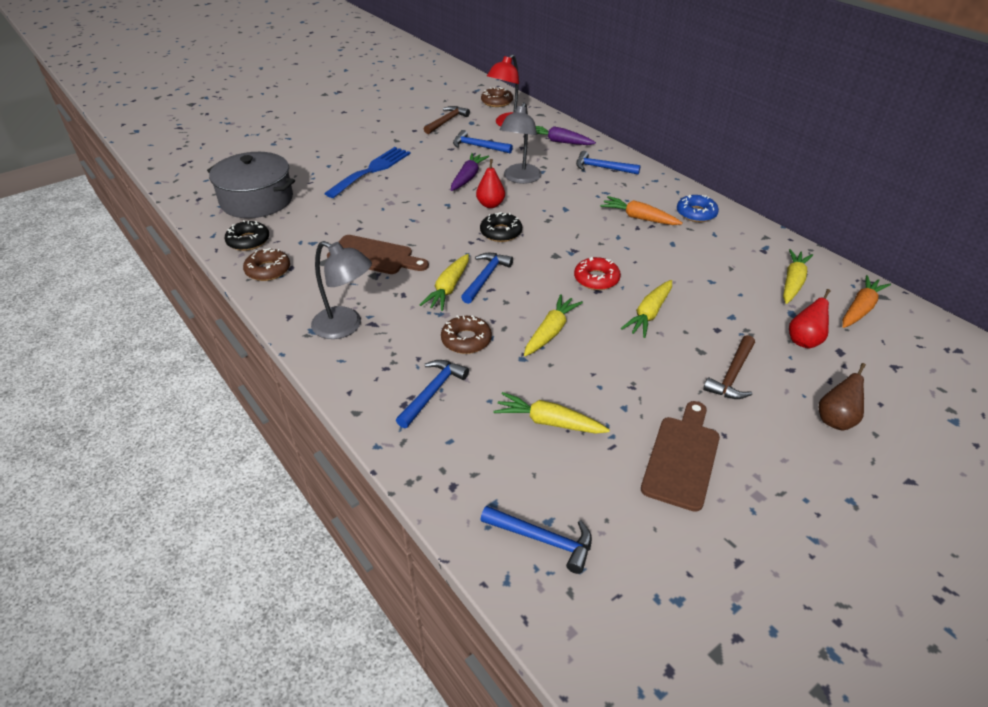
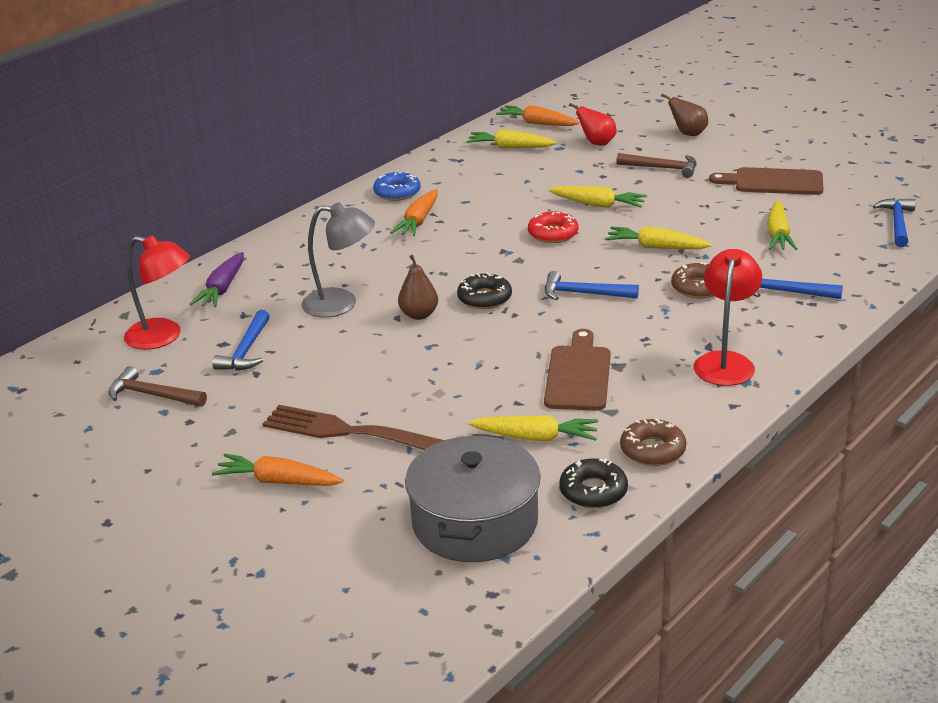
camera: 100 degrees left, 10 degrees down
grey lamp [311,241,372,339] -> red lamp [694,249,762,386]
blue fork [324,147,411,198] -> brown fork [262,405,445,450]
yellow carrot [420,254,469,311] -> yellow carrot moved to [468,416,598,441]
purple carrot [451,153,489,191] -> none
red pear [476,159,505,208] -> brown pear [398,254,438,320]
brown donut [481,87,513,107] -> none
blue hammer [576,151,640,175] -> none
none -> orange carrot [212,454,344,486]

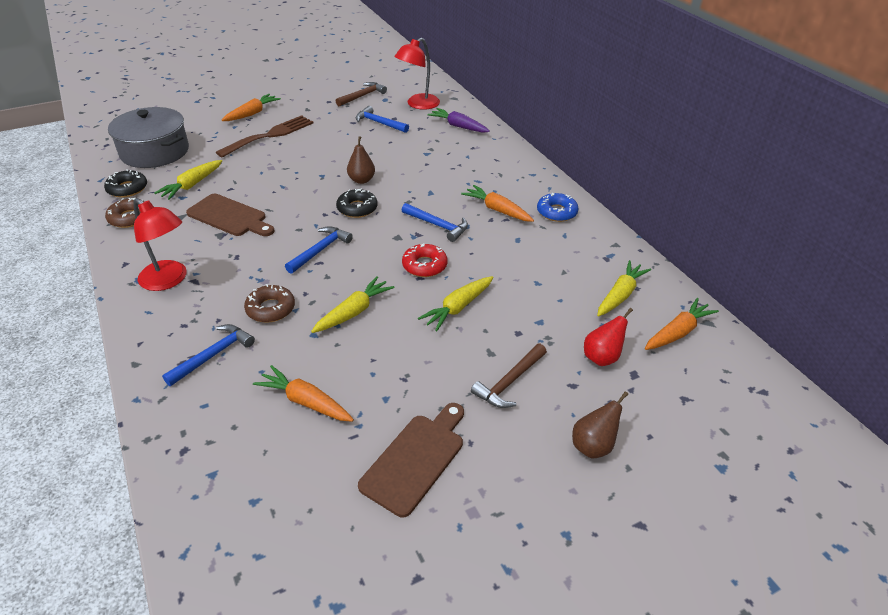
camera: 110 degrees right, 10 degrees up
grey lamp [301,202,375,318] -> none
yellow carrot [767,200,797,250] -> orange carrot [253,365,354,422]
blue hammer [873,198,916,247] -> blue hammer moved to [402,203,468,242]

